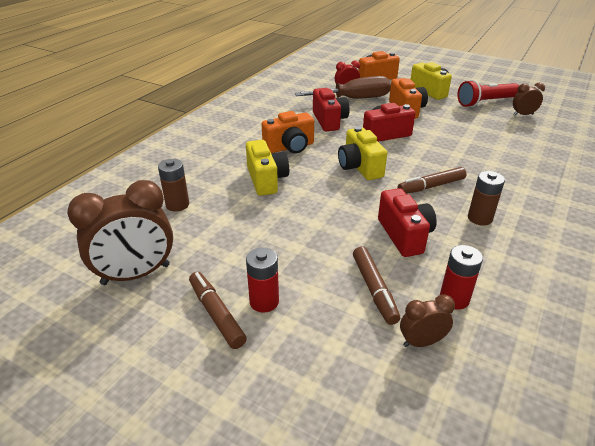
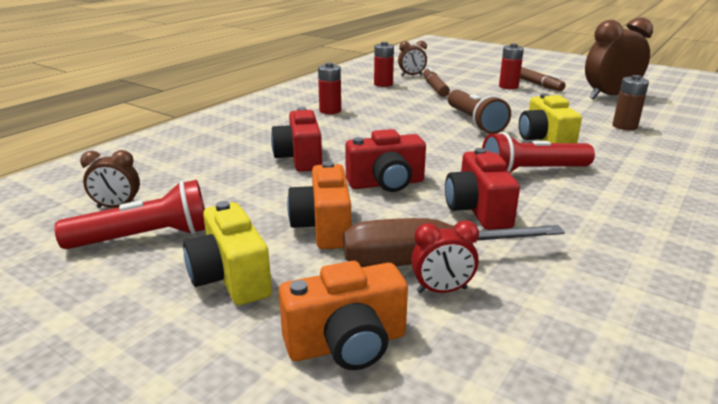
camera: 175 degrees left, 10 degrees down
orange camera [262,111,314,154] -> red flashlight [482,132,595,173]
yellow camera [338,126,387,180] -> none
red camera [378,188,437,257] -> red camera moved to [271,107,322,172]
brown marker [398,167,467,194] -> none
brown battery [468,171,505,226] -> red battery [318,63,341,114]
none -> brown flashlight [448,90,511,134]

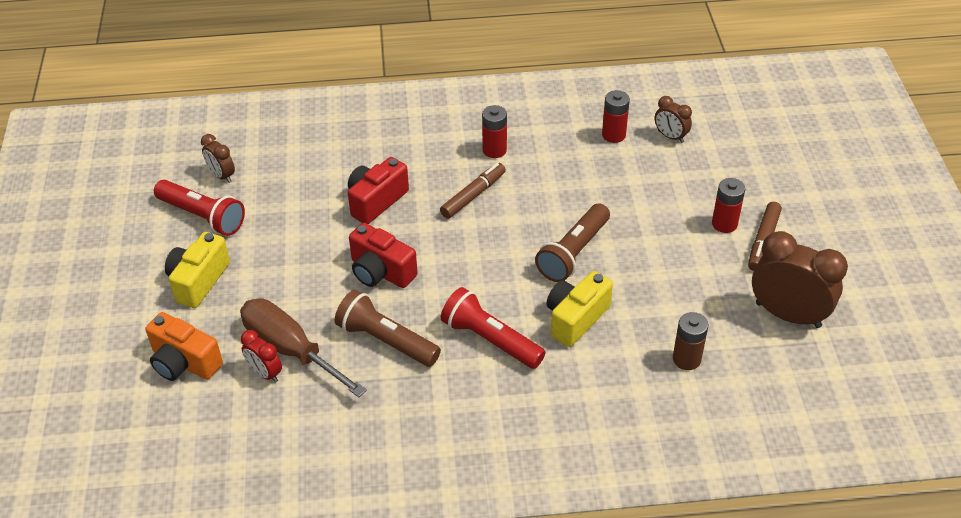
camera: 50 degrees right, 20 degrees up
orange camera [287,161,351,249] -> none
brown marker [423,67,450,97] -> brown marker moved to [440,163,506,219]
red camera [445,148,520,230] -> brown flashlight [335,290,441,367]

